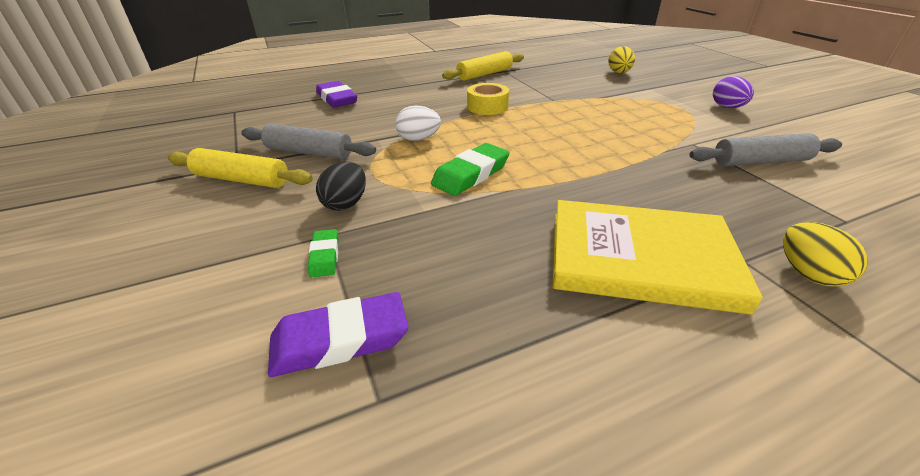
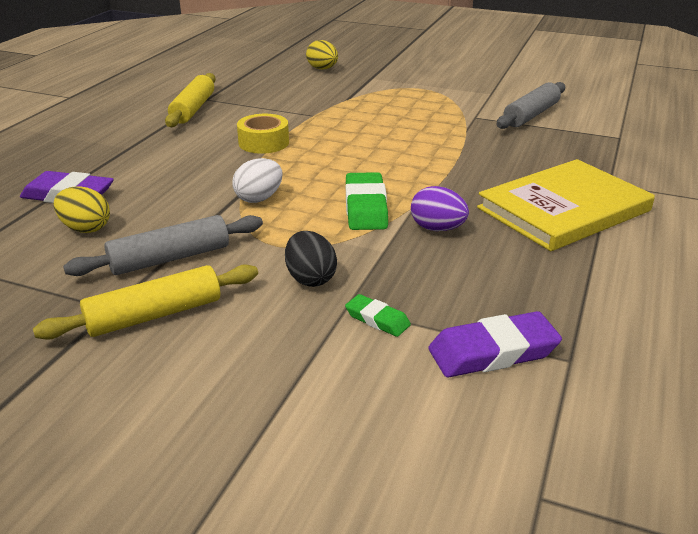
camera: 45 degrees left, 5 degrees down
purple eraser [268,292,408,377] -> purple eraser turned 45 degrees clockwise [428,311,562,377]
purple egg [713,76,754,108] -> purple egg moved to [411,186,469,231]
yellow egg [783,222,868,287] -> yellow egg moved to [54,187,110,233]

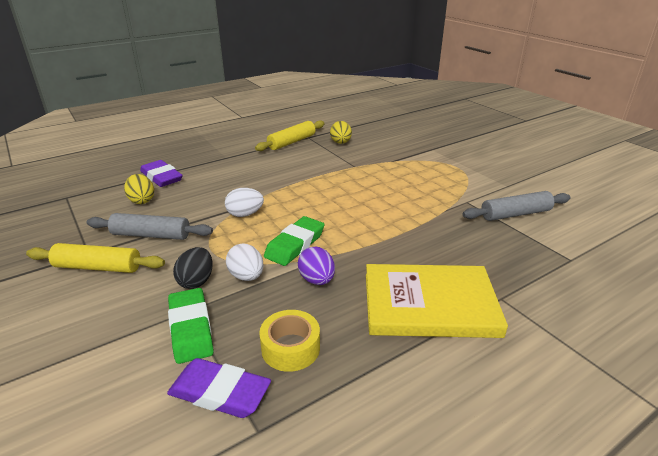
camera: 35 degrees right, 0 degrees up
yellow tape [237,114,289,154] -> yellow tape moved to [259,310,320,372]
yellow egg [306,40,338,70] -> yellow egg moved to [330,121,352,144]
green eraser [345,294,411,337] -> green eraser [168,288,214,364], size x1.80
none -> white egg [226,243,264,281]

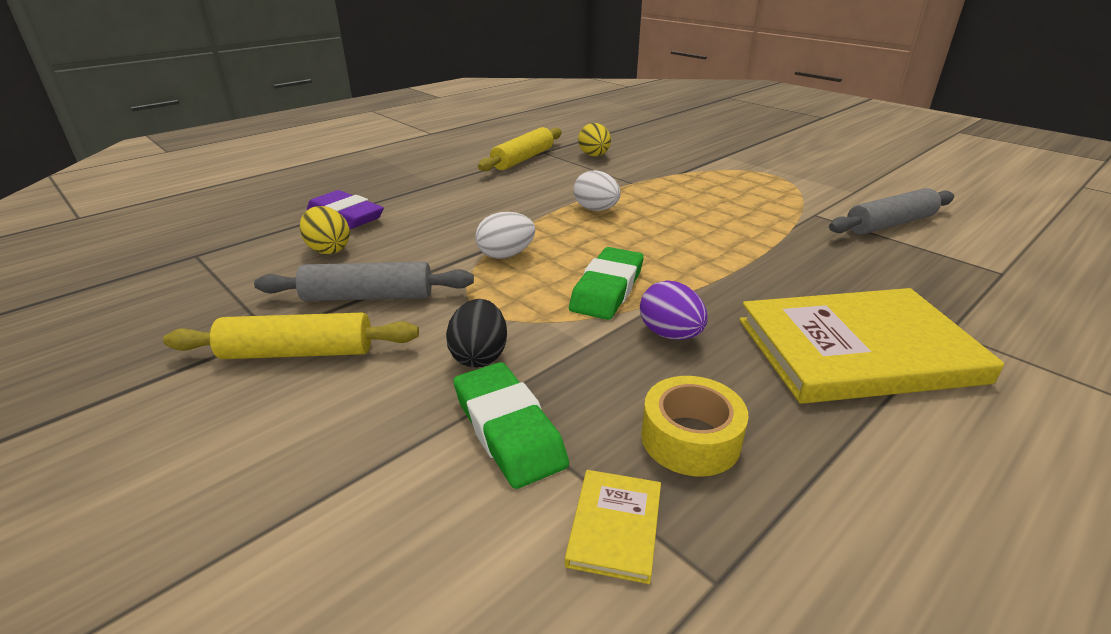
camera: 10 degrees left, 0 degrees up
purple eraser [167,358,271,418] -> yellow book [565,470,661,584]
white egg [226,243,264,281] -> white egg moved to [574,170,621,211]

